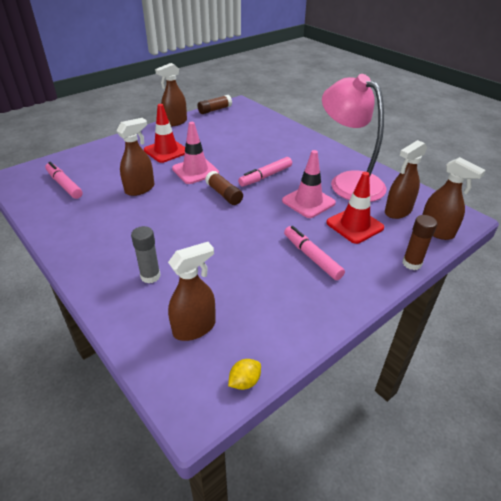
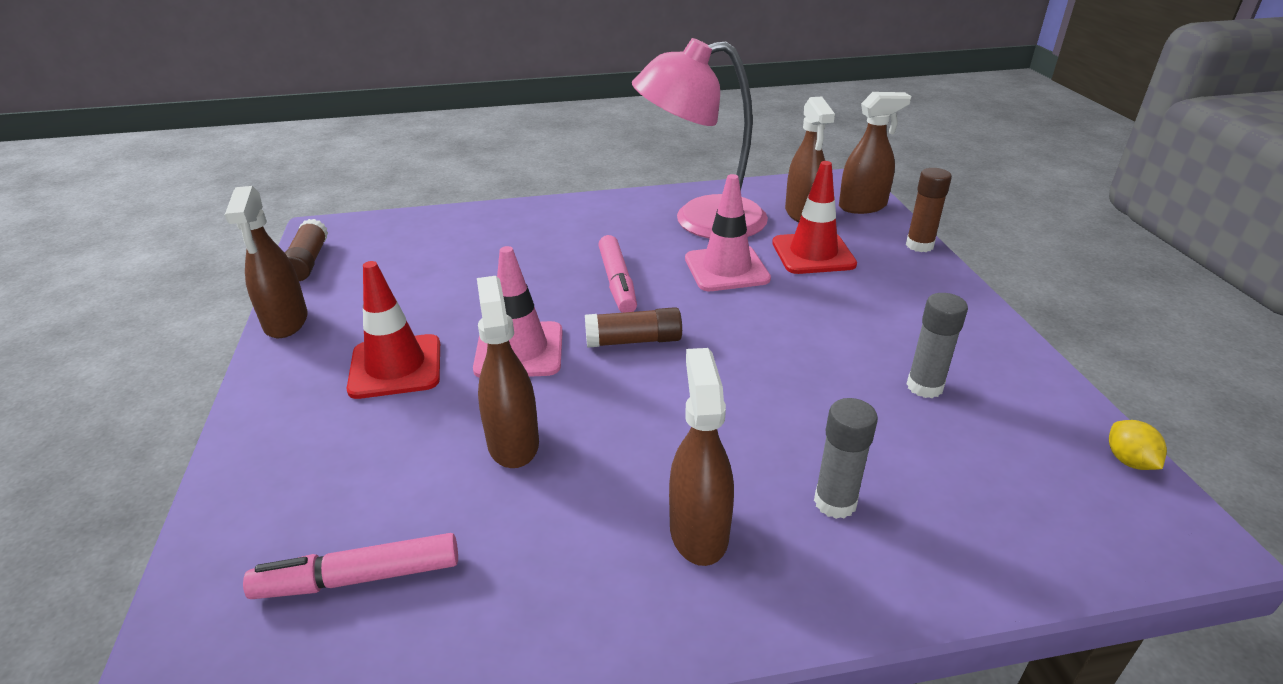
camera: 60 degrees left, 5 degrees down
brown spray bottle [168,242,215,341] -> brown spray bottle moved to [669,348,734,566]
pink marker [284,226,345,280] -> none
none -> grey glue stick [907,293,968,398]

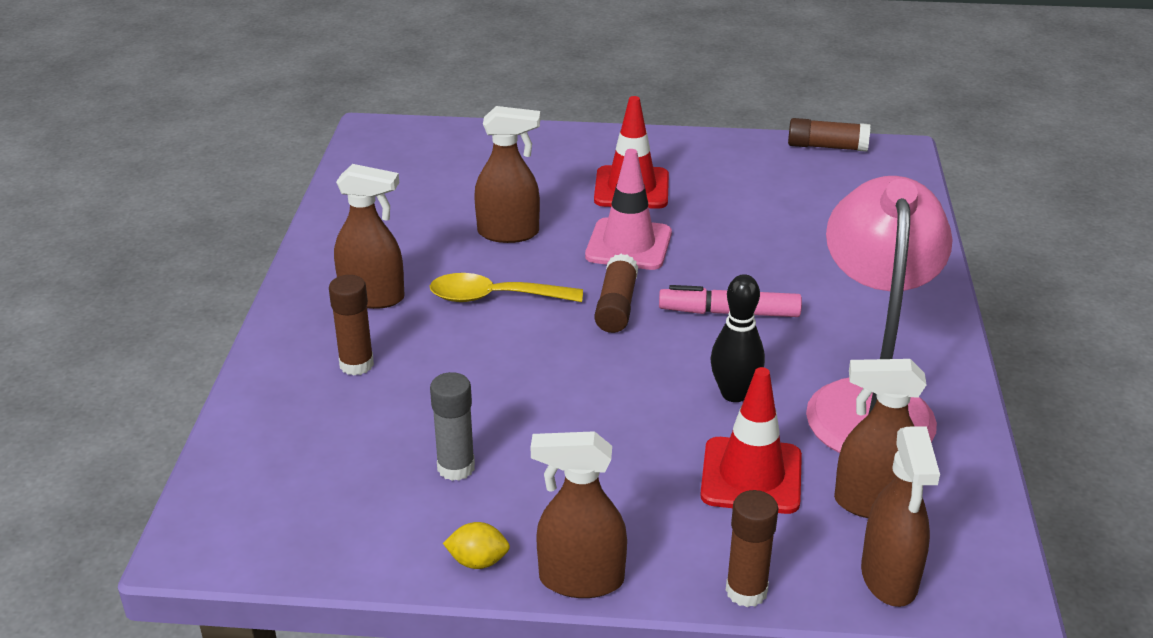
camera: 105 degrees right, 0 degrees up
brown spray bottle [225,186,308,338] -> brown spray bottle moved to [531,431,627,598]
pink marker [243,533,458,599] -> none
pink traffic cone [685,174,771,291] -> black bowling pin [710,274,765,402]
grey glue stick [814,398,878,519] -> brown glue stick [329,275,374,375]
yellow lemon [1109,420,1167,470] -> yellow lemon moved to [443,522,510,569]
none -> yellow spoon [430,273,583,302]

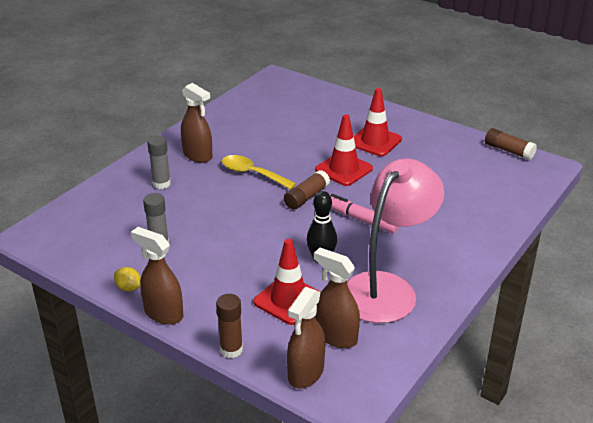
camera: 30 degrees right, 0 degrees up
brown glue stick [329,275,374,375] -> grey glue stick [147,136,171,189]
brown spray bottle [474,106,540,243] -> none
pink traffic cone [585,149,672,270] -> red traffic cone [315,114,373,186]

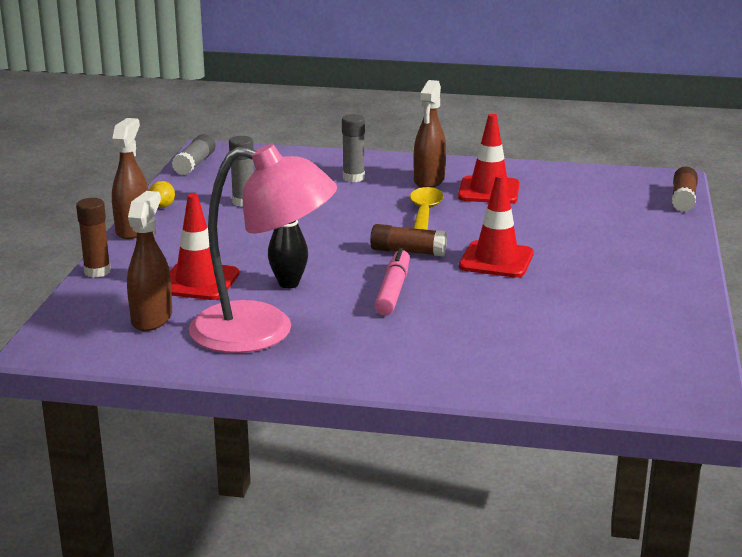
camera: 65 degrees right, 10 degrees down
brown spray bottle [287,287,325,388] -> none
red traffic cone [354,88,402,156] -> red traffic cone moved to [458,114,520,204]
brown glue stick [485,128,537,160] -> brown glue stick moved to [672,167,698,212]
none -> grey glue stick [172,134,215,175]

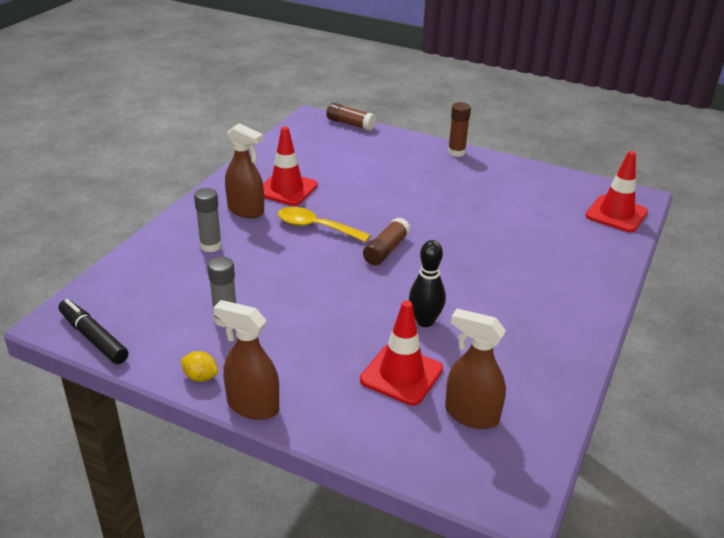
camera: 75 degrees left, 10 degrees up
brown glue stick [76,198,111,277] -> brown glue stick moved to [448,102,471,157]
grey glue stick [172,134,215,175] -> black marker [59,299,128,364]
pink lamp [189,144,337,353] -> none
pink marker [374,248,410,316] -> none
red traffic cone [459,174,534,278] -> red traffic cone moved to [585,151,648,232]

